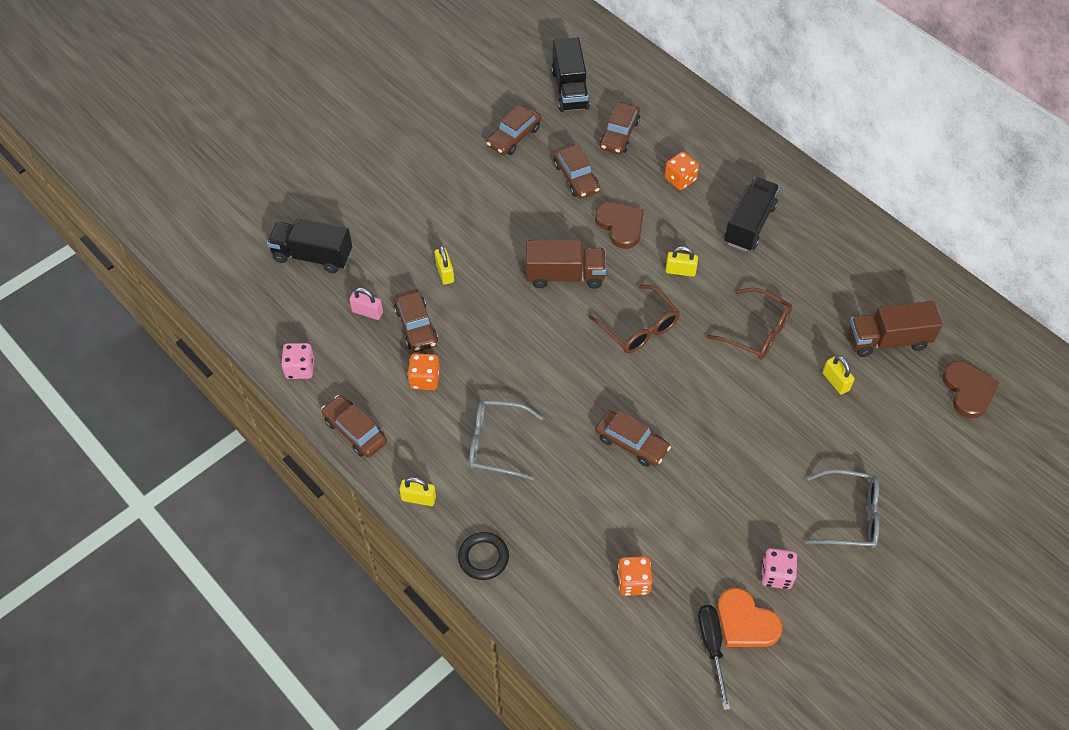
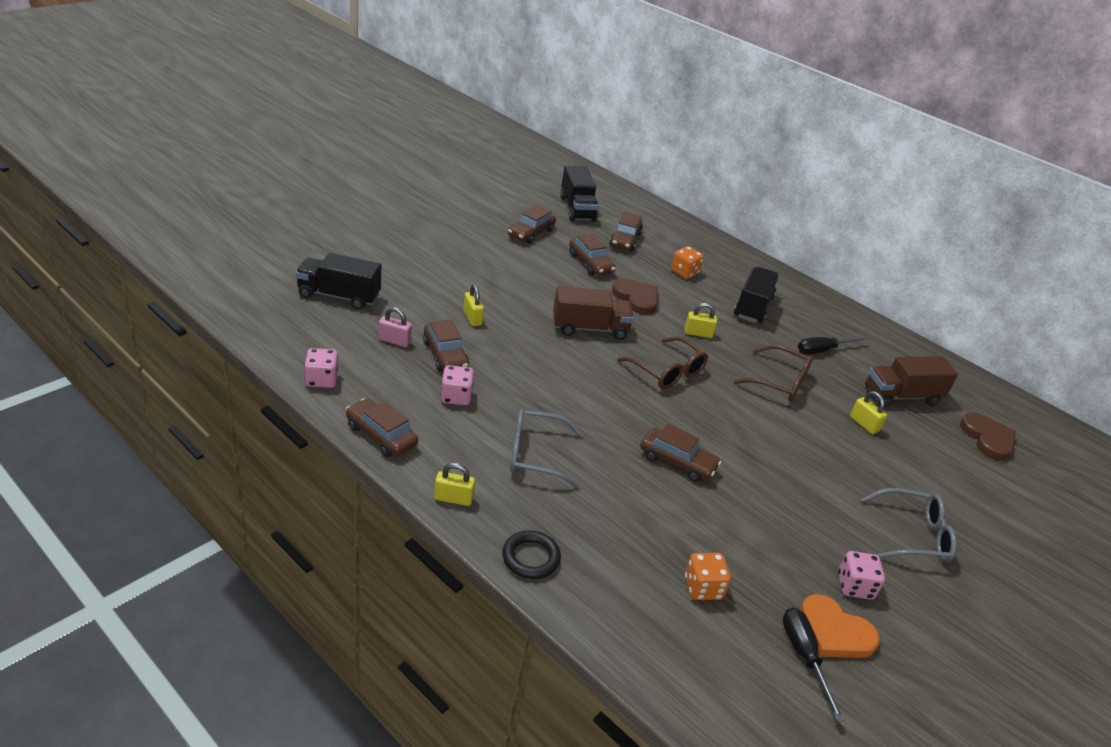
camera: 10 degrees left, 20 degrees down
orange dice [408,353,440,390] -> pink dice [440,365,474,405]
none -> black screwdriver [798,336,869,354]

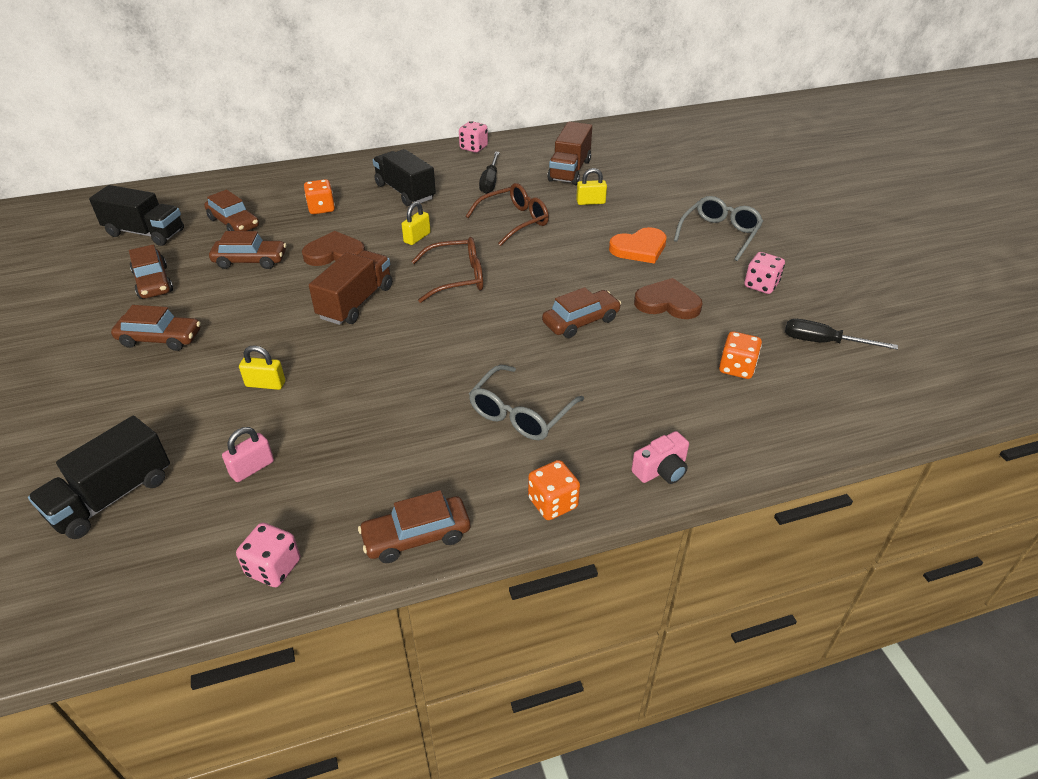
camera: 55 degrees left, 5 degrees up
brown car [423,319,469,372] -> brown car moved to [111,305,201,351]
yellow padlock [434,463,475,506] -> orange dice [528,460,580,520]
pink dice [440,365,474,405] -> pink dice moved to [459,121,488,153]
black ring [502,530,561,579] -> pink camera [631,431,689,484]
orange heart [800,594,880,658] -> orange heart moved to [609,227,667,264]
brown heart [960,413,1016,460] -> brown heart moved to [634,278,703,319]

